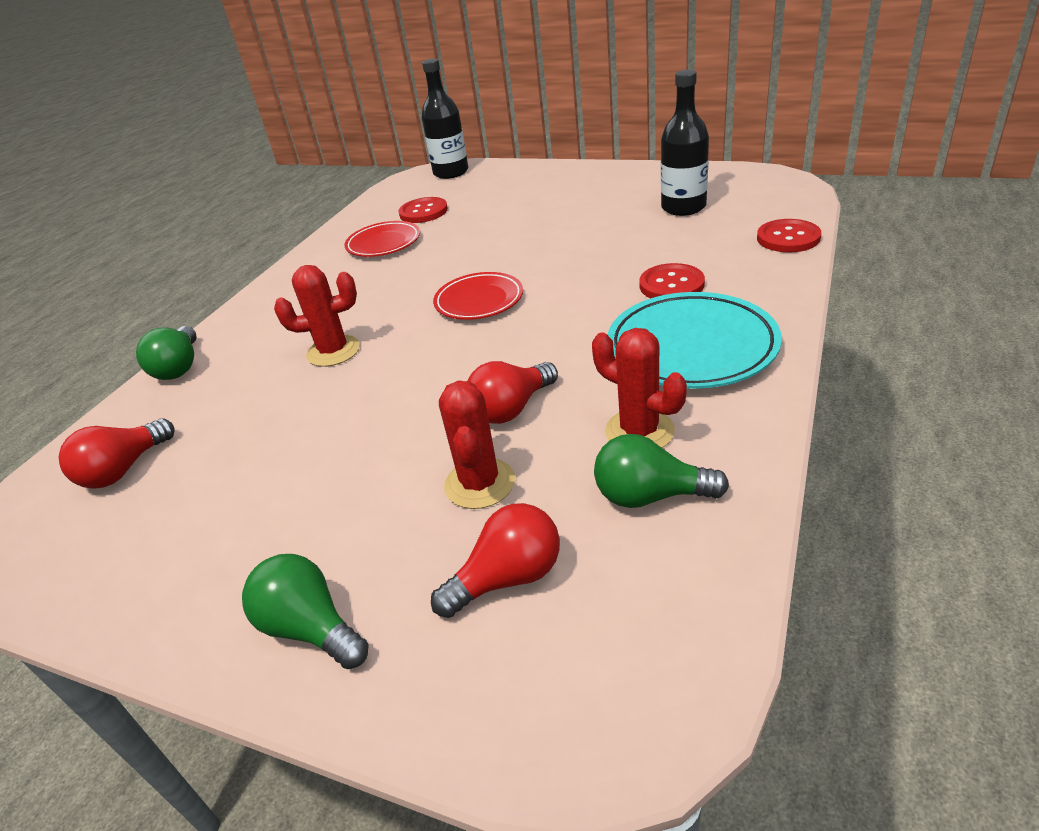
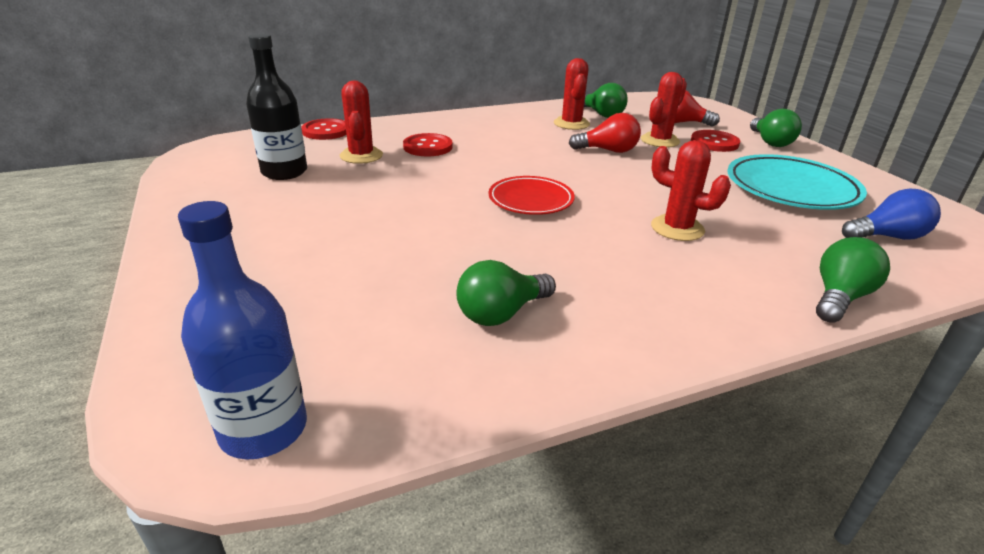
camera: 140 degrees left, 5 degrees down
red light bulb [59,418,175,489] -> blue light bulb [842,189,941,240]
red plate [344,221,420,257] -> green light bulb [456,260,556,326]
red button [398,197,448,223] -> red button moved to [691,130,740,152]
black bottle [422,59,468,179] -> none
turquoise plate [608,292,782,389] -> turquoise plate moved to [727,154,867,210]
none -> blue bottle [178,201,307,460]
none -> red cactus [340,81,383,164]

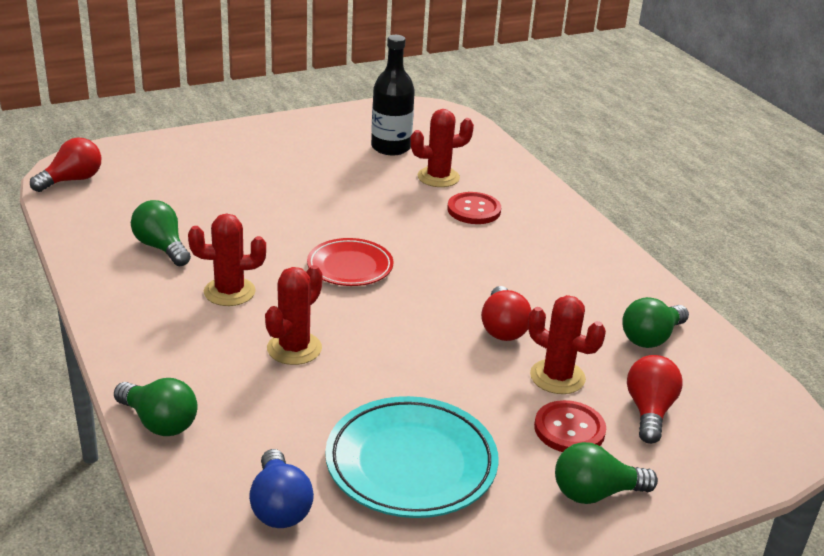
camera: 85 degrees right, 0 degrees up
blue bottle [178,201,307,460] -> red light bulb [30,137,101,192]
red button [301,118,347,140] -> none
red cactus [554,58,590,130] -> red cactus moved to [188,213,266,306]

